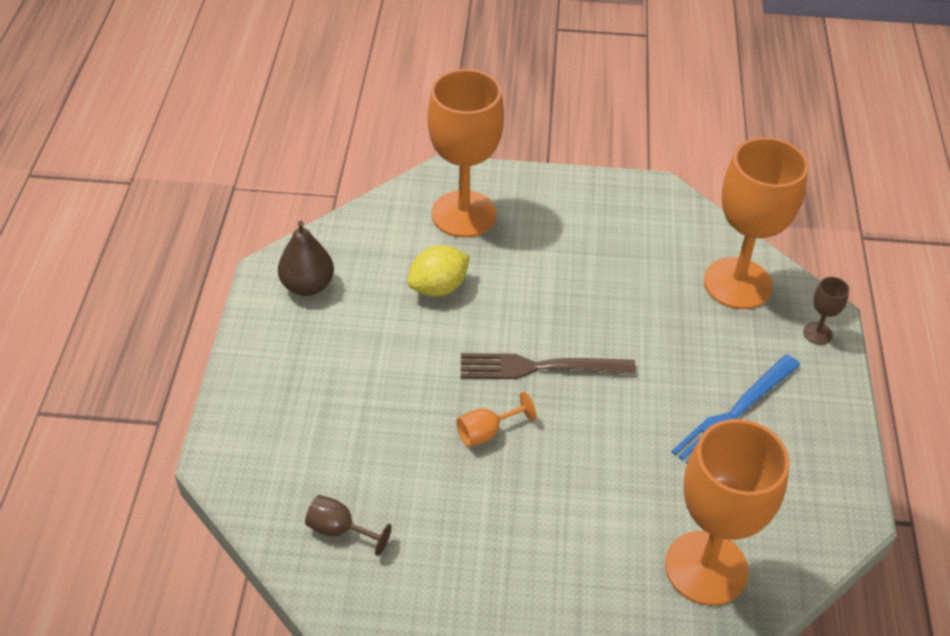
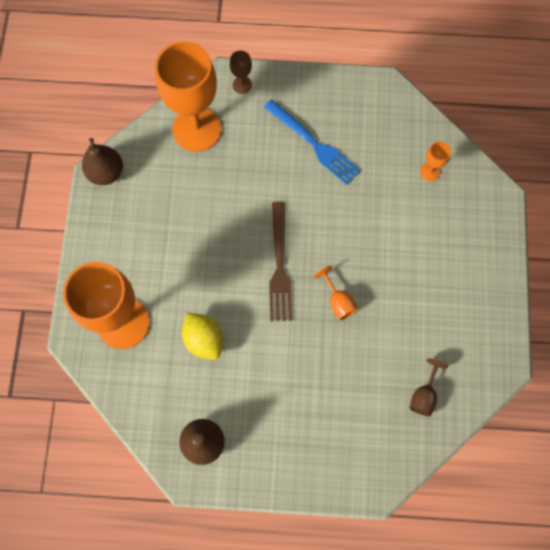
camera: 90 degrees left, 25 degrees up
orange goblet [665,419,789,606] -> orange goblet [420,141,451,181], size x0.41
none -> brown pear [82,138,123,185]

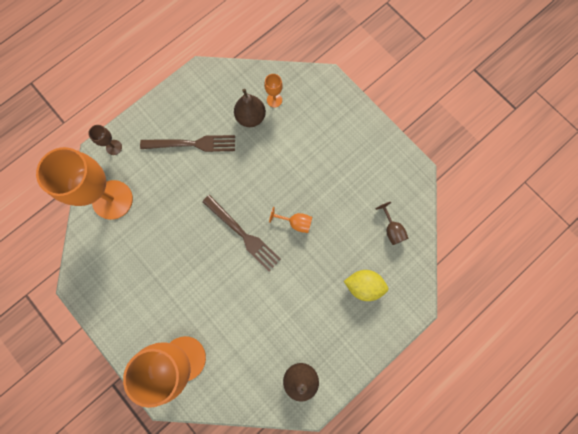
camera: 45 degrees left, 5 degrees up
brown pear [82,138,123,185] -> brown pear moved to [234,89,266,127]
yellow lemon [182,313,223,360] -> yellow lemon moved to [344,270,388,301]
blue fork [264,99,361,185] -> brown fork [140,135,235,152]

